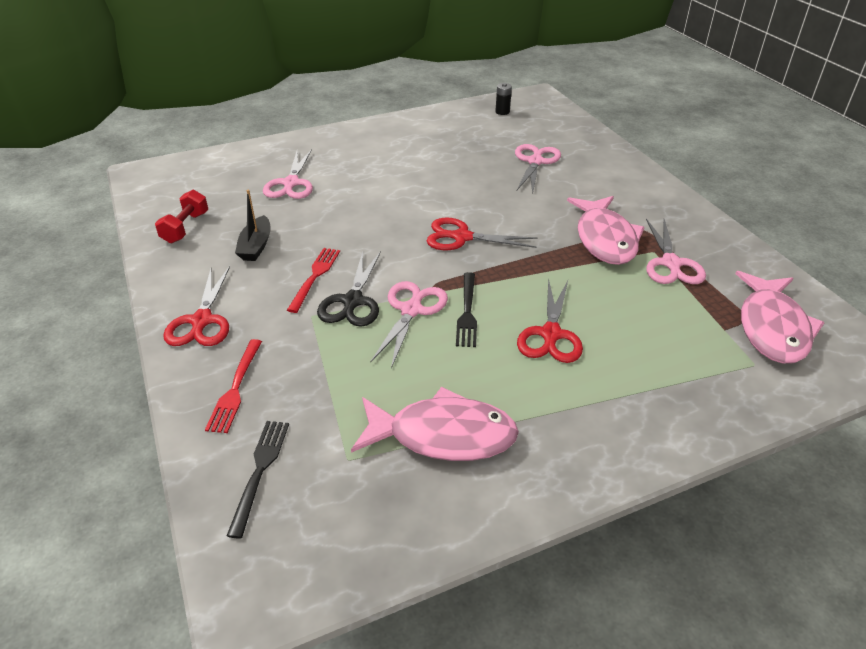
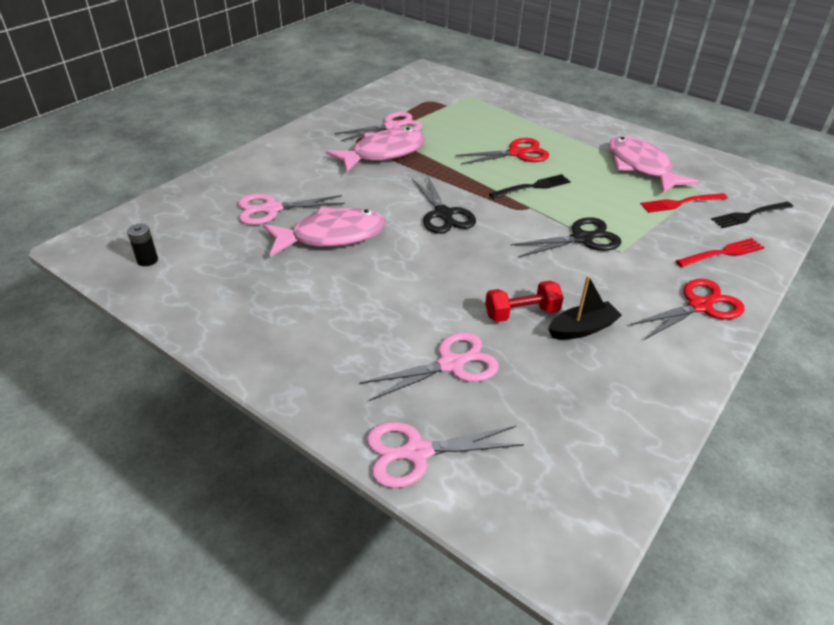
camera: 120 degrees left, 0 degrees up
red dumbbell [155,190,208,243] -> red dumbbell moved to [485,281,563,322]
red fork [287,248,340,313] -> red fork moved to [640,193,728,213]
pink scissors [370,281,448,368] -> pink scissors moved to [367,422,524,488]
red scissors [427,218,537,250] -> black scissors [412,175,476,234]
pink fish [735,271,825,364] -> pink fish moved to [263,207,386,257]

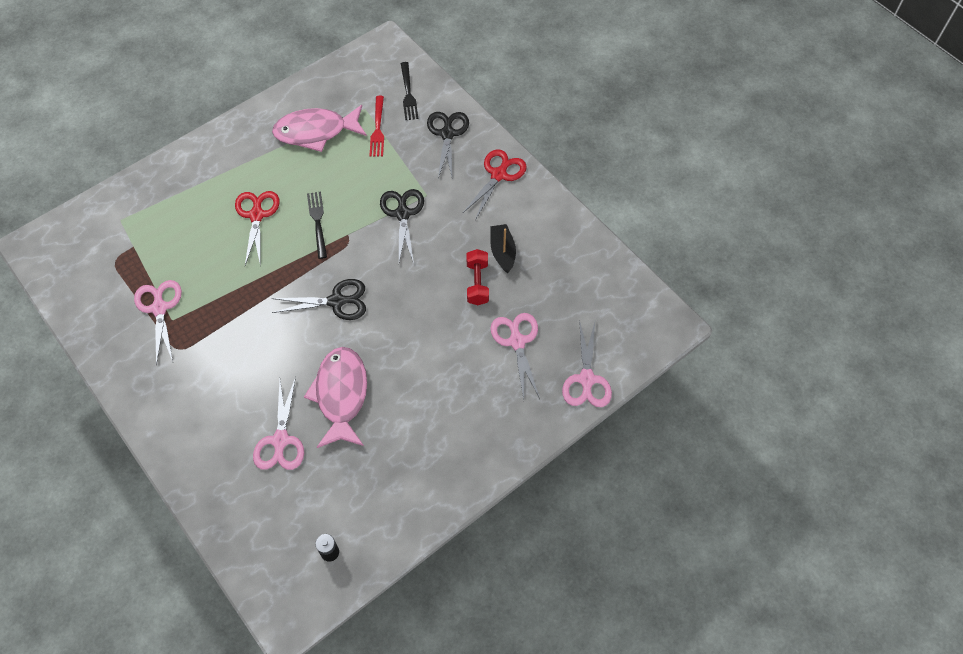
camera: 75 degrees left, 20 degrees up
pink fish [326,128,426,172] -> none
red scissors [630,279,745,339] -> red scissors turned 45 degrees clockwise [462,149,527,220]
red fork [676,238,764,267] -> black scissors [427,112,469,180]

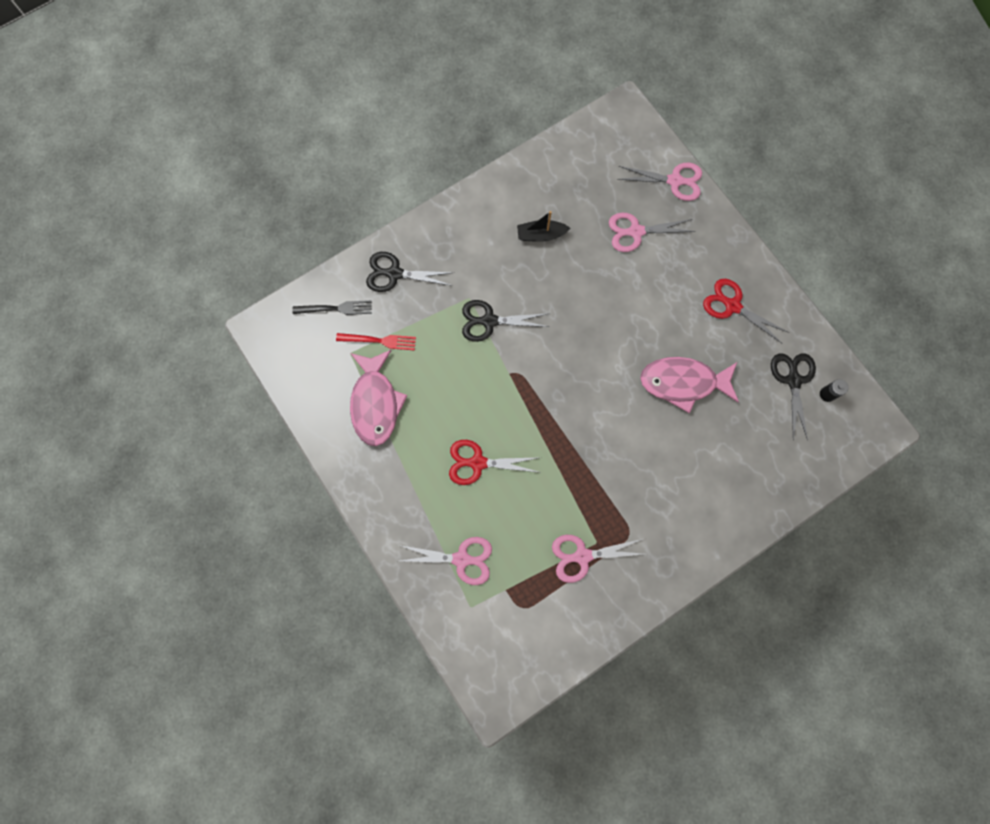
camera: 85 degrees left, 15 degrees up
pink scissors [253,377,304,470] -> pink scissors moved to [399,537,492,585]
black scissors [272,279,366,320] -> black scissors moved to [771,353,816,440]
black fork [307,192,327,259] -> none
red scissors [462,149,527,220] -> red scissors moved to [703,279,789,344]
red dumbbell [466,249,489,305] -> none

